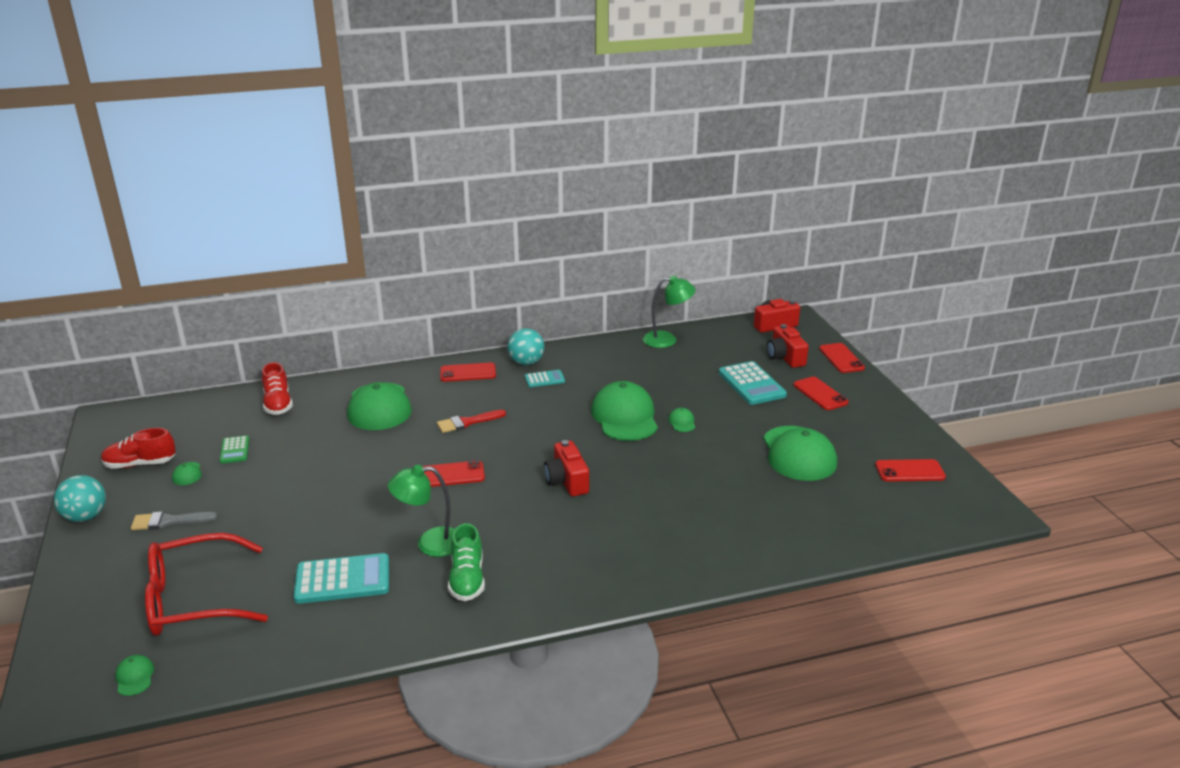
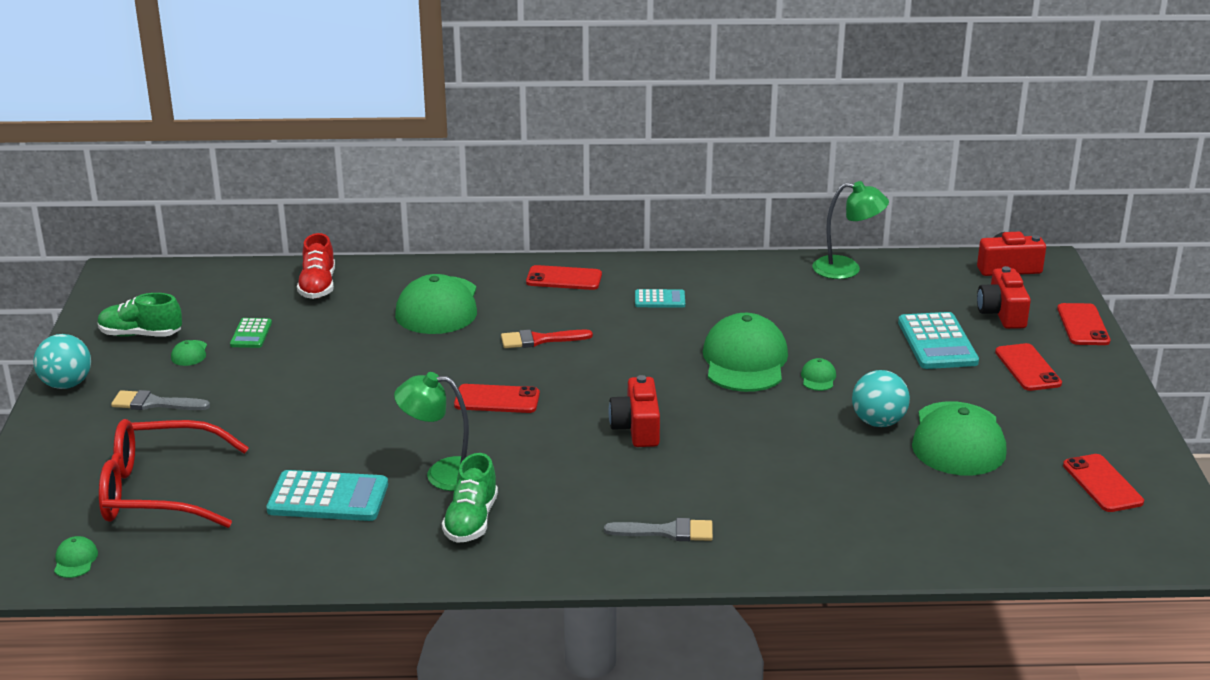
camera: 15 degrees right, 0 degrees up
red shoe [101,428,176,469] -> green shoe [98,293,182,337]
turquoise ball [508,328,544,365] -> turquoise ball moved to [852,370,910,427]
red phone [875,459,946,482] -> red phone turned 60 degrees clockwise [1063,454,1144,512]
none -> grey brush [604,518,713,541]

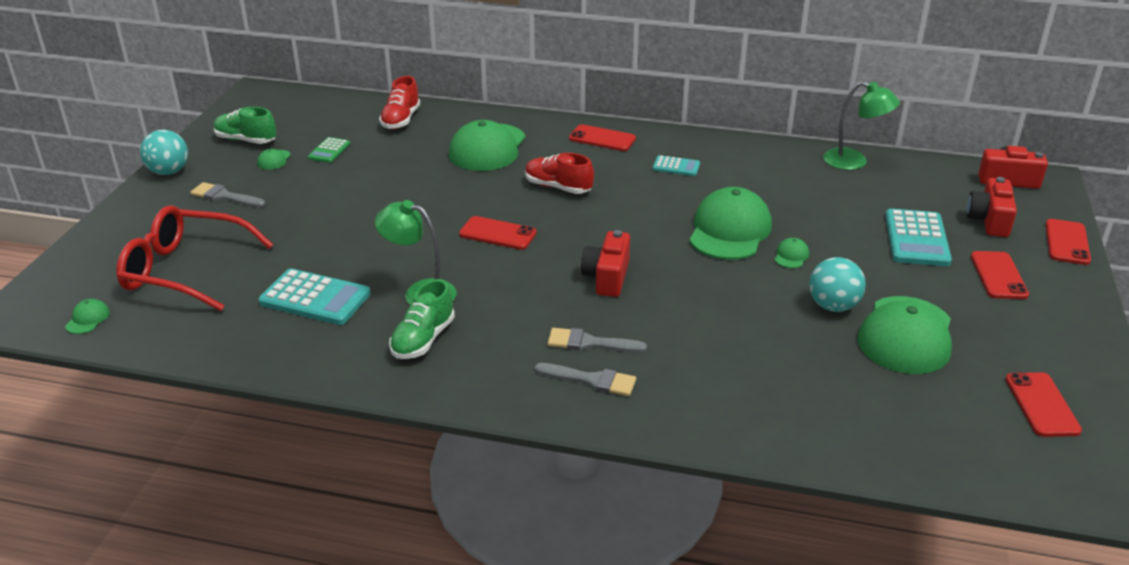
camera: 15 degrees right, 5 degrees up
red brush [501,330,593,348] -> red shoe [525,153,594,194]
none -> grey brush [547,328,647,353]

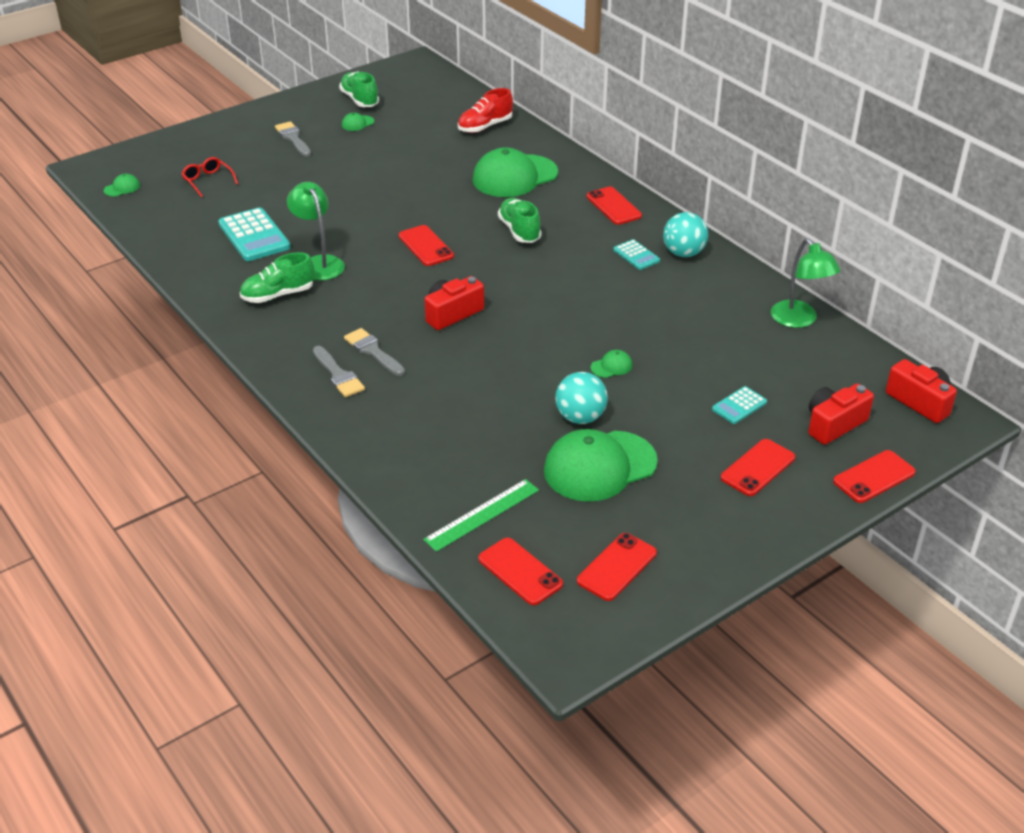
camera: 40 degrees right, 5 degrees up
red glasses [116,205,273,311] -> red glasses [182,157,238,198], size x0.45
turquoise ball [140,130,188,175] -> turquoise ball moved to [663,212,708,257]
green calculator [308,137,350,163] -> none
red shoe [525,153,594,194] -> green shoe [498,198,541,243]
green cap [689,187,772,260] -> none
turquoise calculator [885,209,952,266] -> turquoise calculator [712,386,767,424], size x0.55
none -> green ruler [423,479,539,552]
none -> red phone [478,538,563,605]

